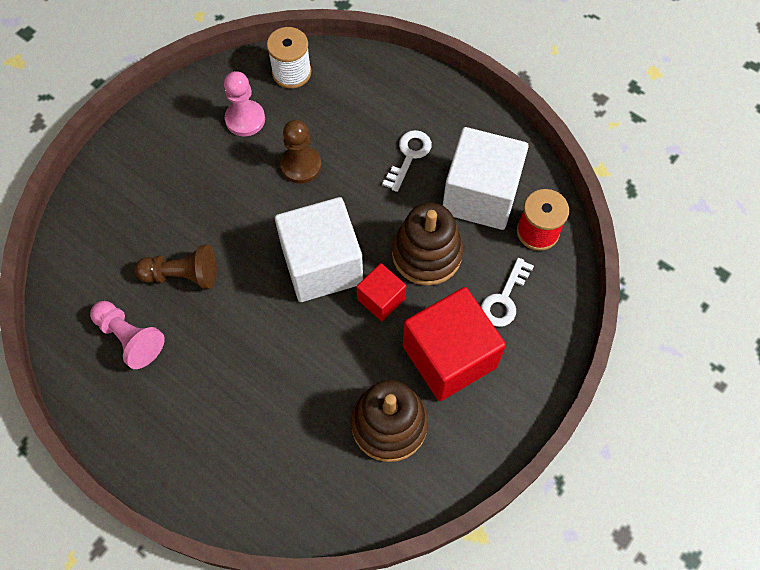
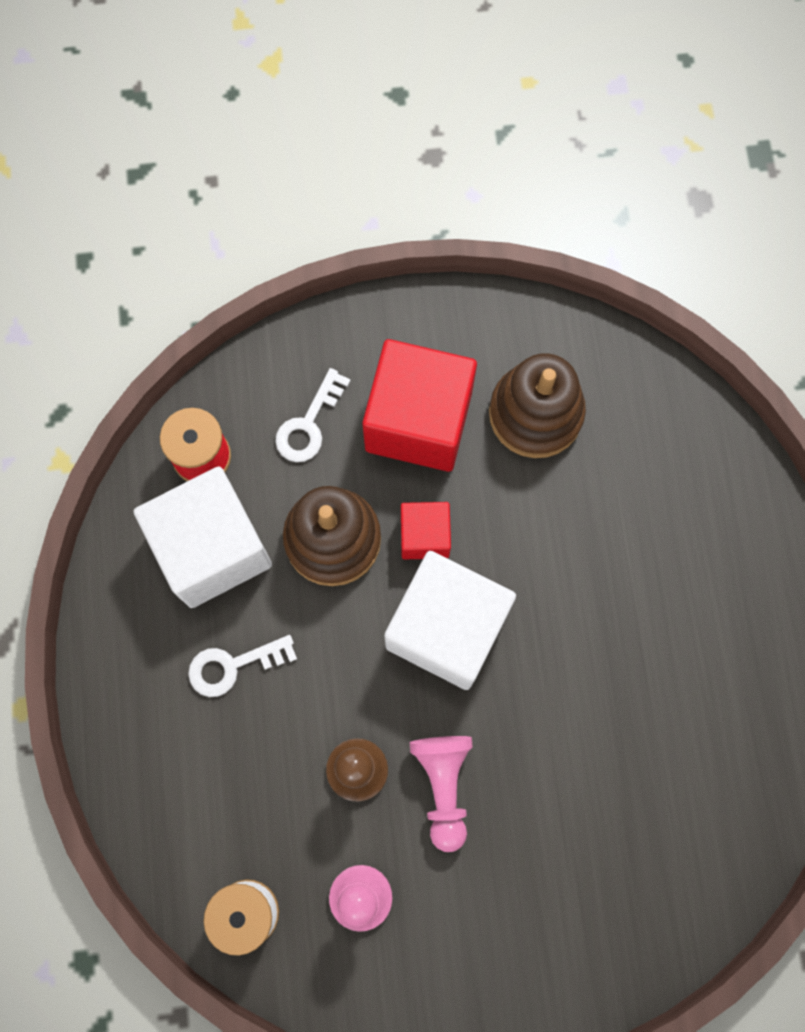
camera: 135 degrees left, 10 degrees up
pink pawn [90,301,165,369] -> pink pawn moved to [410,736,473,852]
brown pawn [135,245,217,289] -> none
white key [481,258,534,327] -> white key turned 135 degrees clockwise [275,368,351,462]

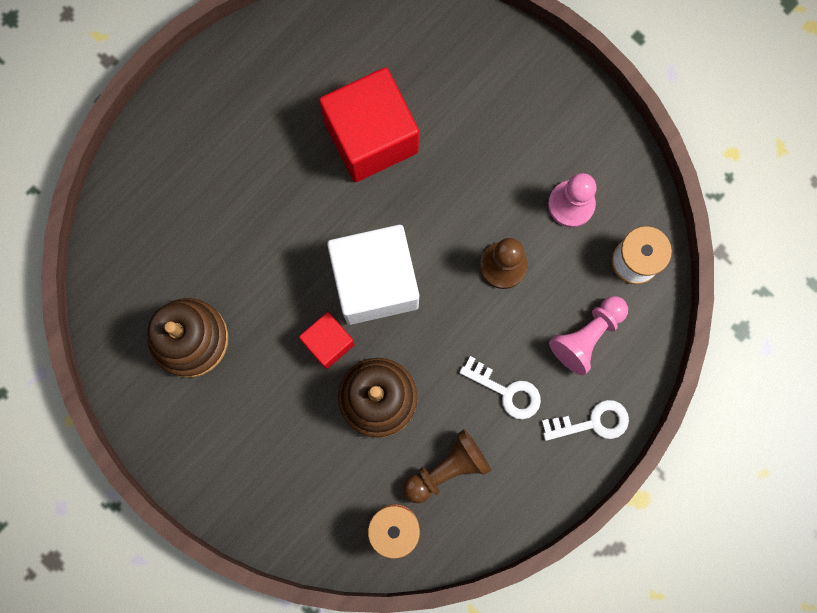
camera: 130 degrees left, 5 degrees up
white cube [133,467,272,608] -> brown pawn [403,429,491,503]
white key [275,368,351,462] -> white key moved to [542,400,629,441]
red cube [362,339,477,472] -> red cube moved to [319,67,419,182]
pink pawn [410,736,473,852] -> pink pawn moved to [549,296,628,375]

